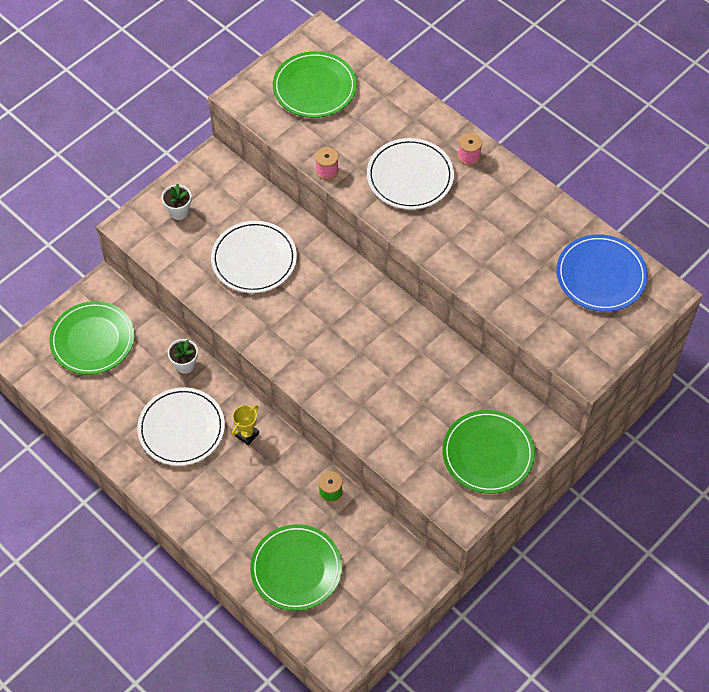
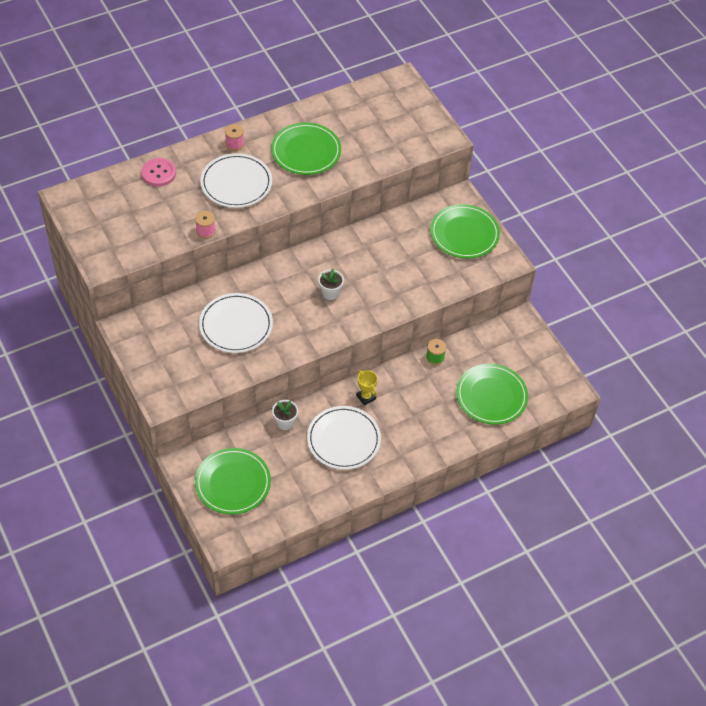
camera: 75 degrees left, 5 degrees down
white flower pot [161,183,192,220] -> white flower pot moved to [318,269,344,300]
green plate [273,51,357,118] -> green plate moved to [271,123,341,175]
blue plate [556,234,648,312] -> none
none -> pink button [141,158,176,186]

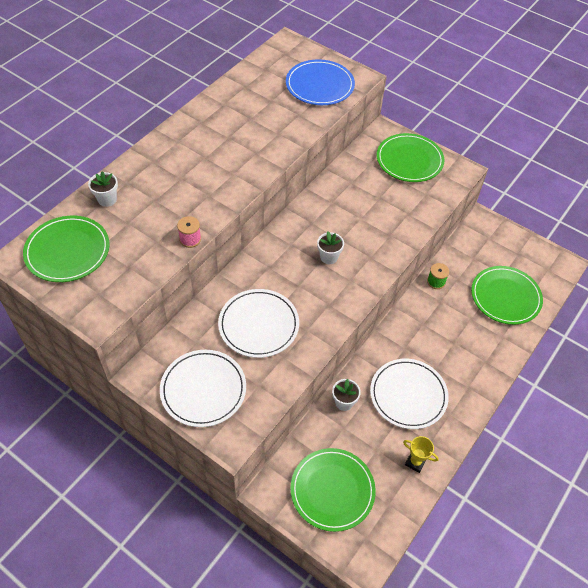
camera: 25 degrees left, 0 degrees up
pink button [141,158,176,186] -> white flower pot [88,171,118,207]
white plate [200,153,272,208] -> white plate moved to [160,350,246,427]
pink spool [225,124,244,151] -> none
green plate [271,123,341,175] -> green plate moved to [23,216,110,282]
yellow trophy [356,370,378,406] -> yellow trophy moved to [403,436,439,473]
none -> blue plate [286,59,355,105]

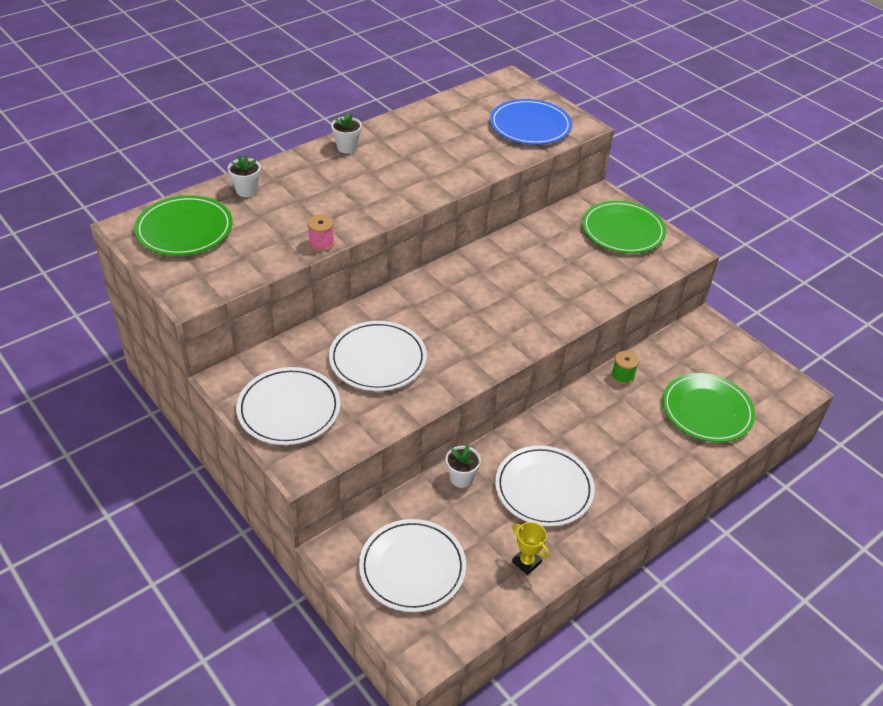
camera: 15 degrees right, 10 degrees down
green plate [290,448,376,532] -> white plate [359,519,466,612]
white flower pot [317,231,344,264] -> white flower pot moved to [331,113,362,154]

